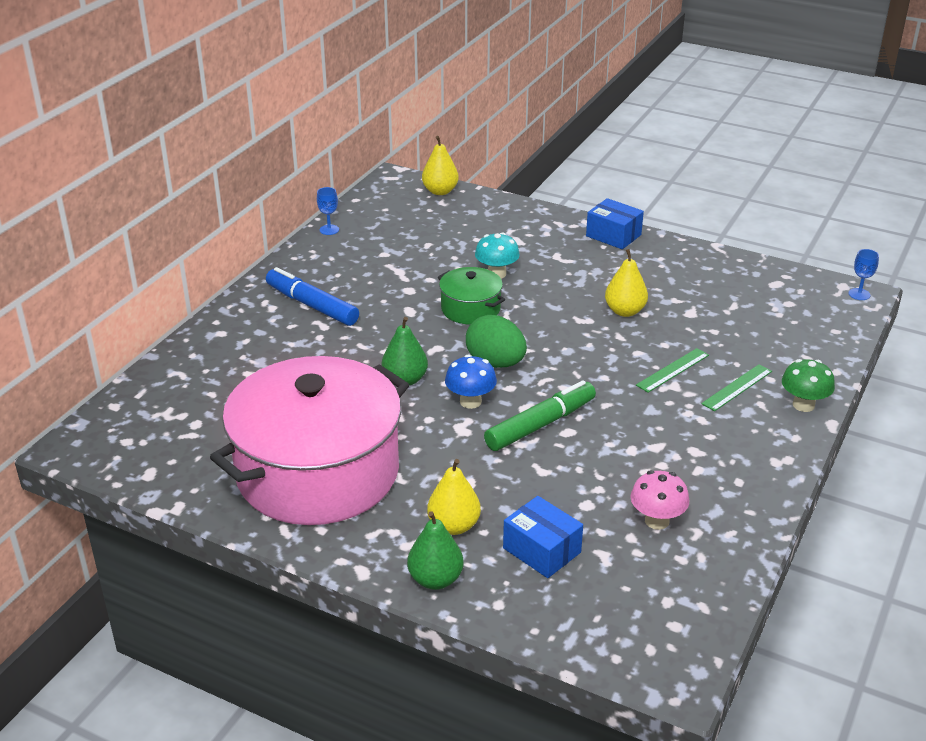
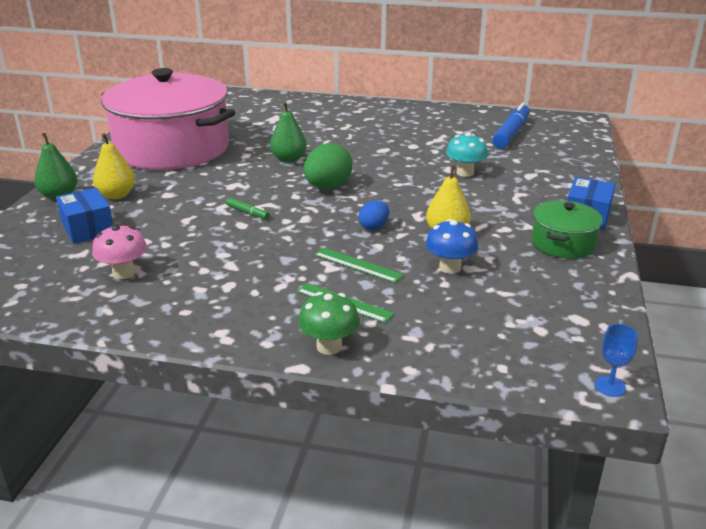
camera: 75 degrees right, 5 degrees down
blue marker [266,267,359,326] -> blue marker moved to [492,102,530,149]
blue goblet [317,187,339,235] -> none
yellow pear [422,136,459,195] -> none
green pot [438,267,505,325] -> green pot moved to [532,200,603,259]
blue mushroom [445,355,497,409] -> blue mushroom moved to [426,219,478,274]
green marker [484,380,596,451] -> green marker [226,198,270,219], size x0.46
blue box [503,496,583,578] -> blue box turned 60 degrees counterclockwise [56,188,113,244]
none -> blue egg [358,200,389,230]

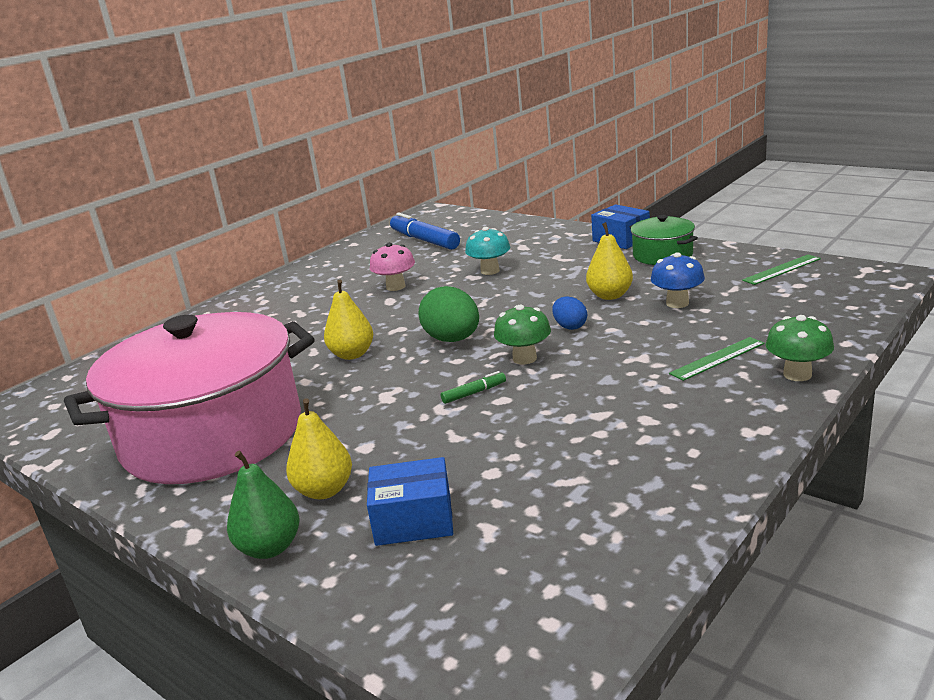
camera: 60 degrees left, 5 degrees down
pink mushroom [92,225,147,279] -> pink mushroom moved to [370,242,415,291]
green pear [270,101,307,163] -> yellow pear [324,280,373,360]
green ruler [314,248,404,283] -> green ruler moved to [742,254,821,285]
blue goblet [594,324,638,397] -> none
none -> green mushroom [494,305,551,364]

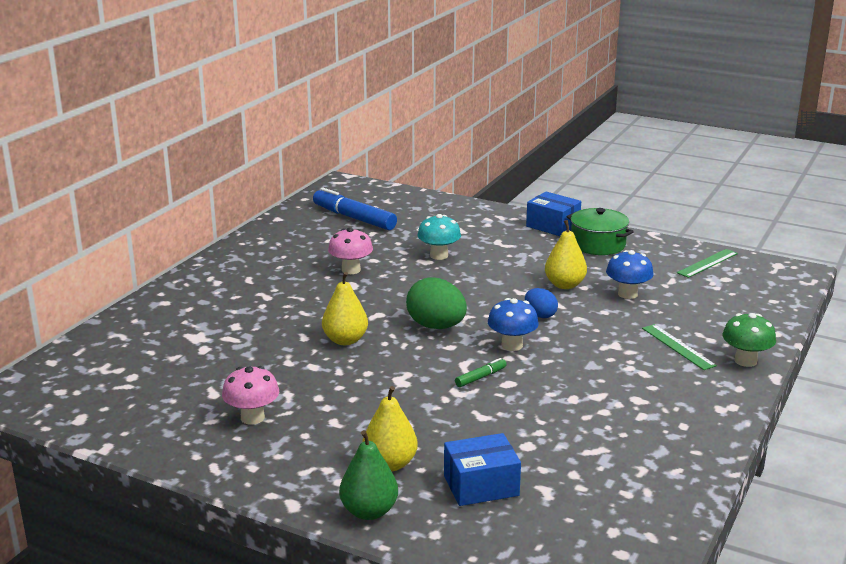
camera: 15 degrees left, 0 degrees up
pink pot [64,312,315,484] -> pink mushroom [222,366,279,425]
green mushroom [494,305,551,364] -> blue mushroom [488,298,539,351]
green ruler [669,337,765,381] -> green ruler turned 75 degrees counterclockwise [642,324,717,370]

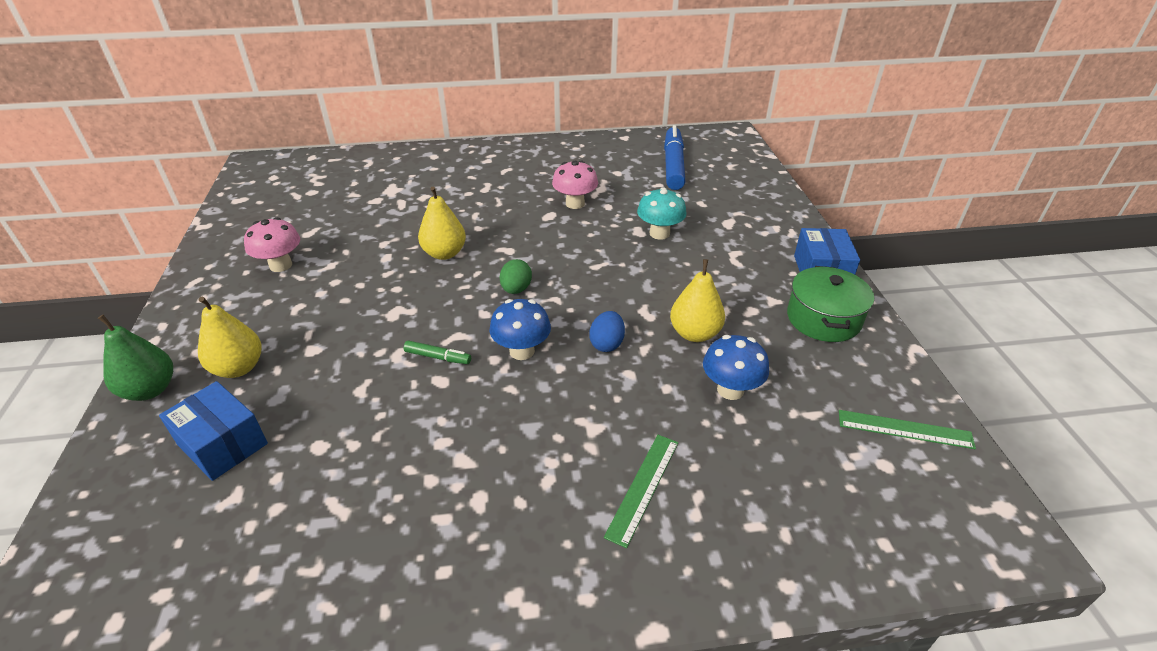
camera: 55 degrees right, 15 degrees up
green egg [406,277,467,329] -> green egg [500,259,532,294], size x0.57
green mushroom [722,313,776,367] -> none

